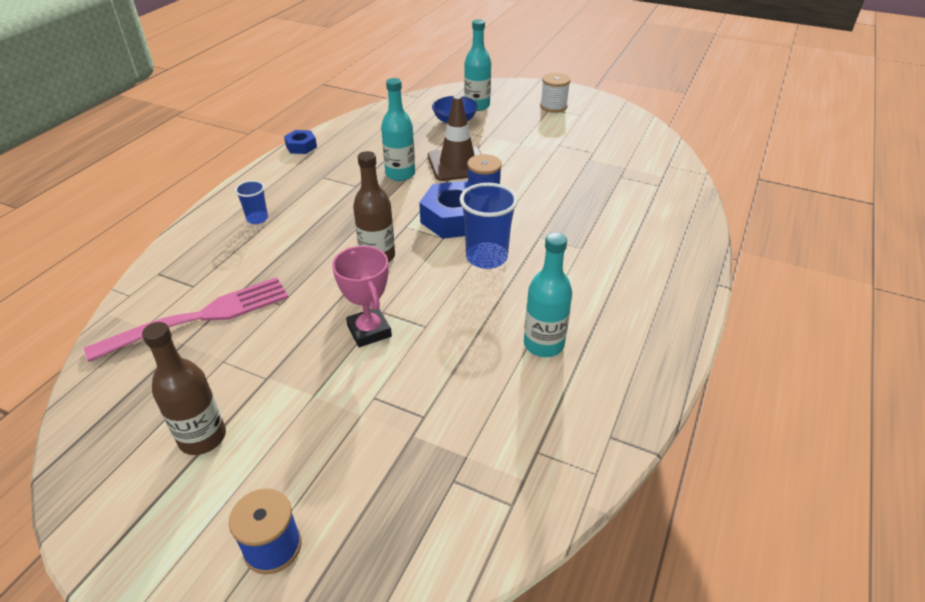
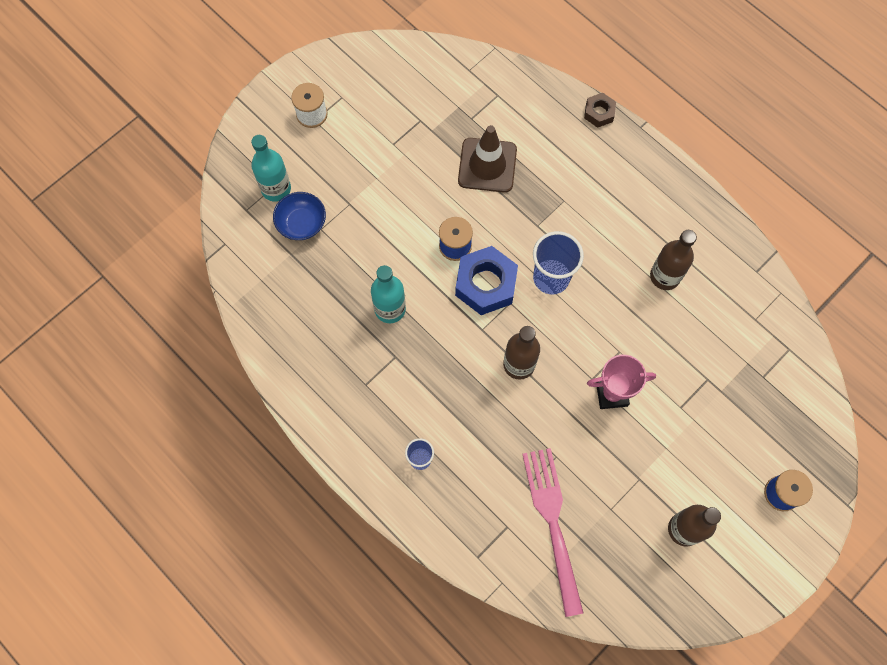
camera: 70 degrees left, 30 degrees up
blue nut [284,130,317,154] -> none
brown traffic cone [428,95,481,181] -> brown traffic cone moved to [458,125,517,193]
turquoise bottle [524,233,572,357] -> brown bottle [650,230,697,290]
none -> brown nut [584,93,616,128]

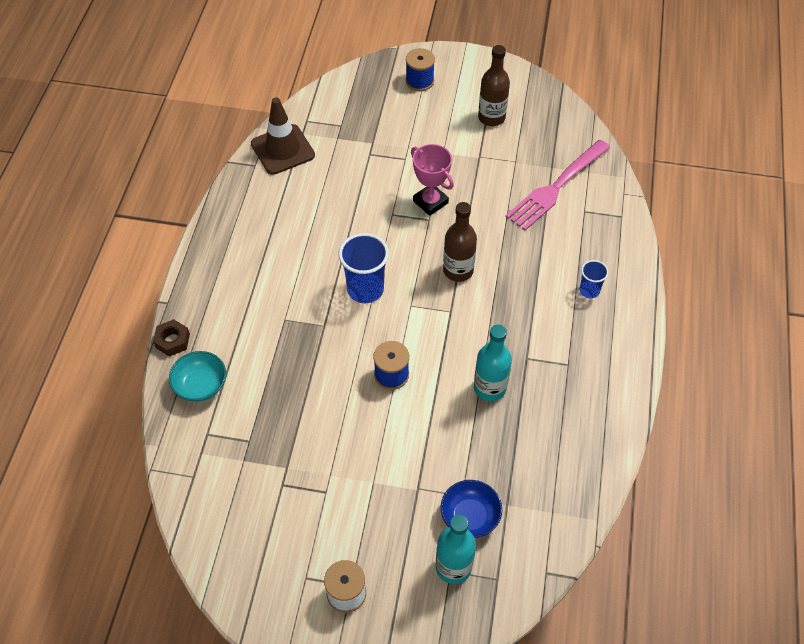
camera: 125 degrees left, 15 degrees down
blue nut [455,246,518,315] -> none
brown traffic cone [458,125,517,193] -> brown traffic cone moved to [251,97,315,175]
brown bottle [650,230,697,290] -> none
none -> turquoise bowl [169,351,226,402]

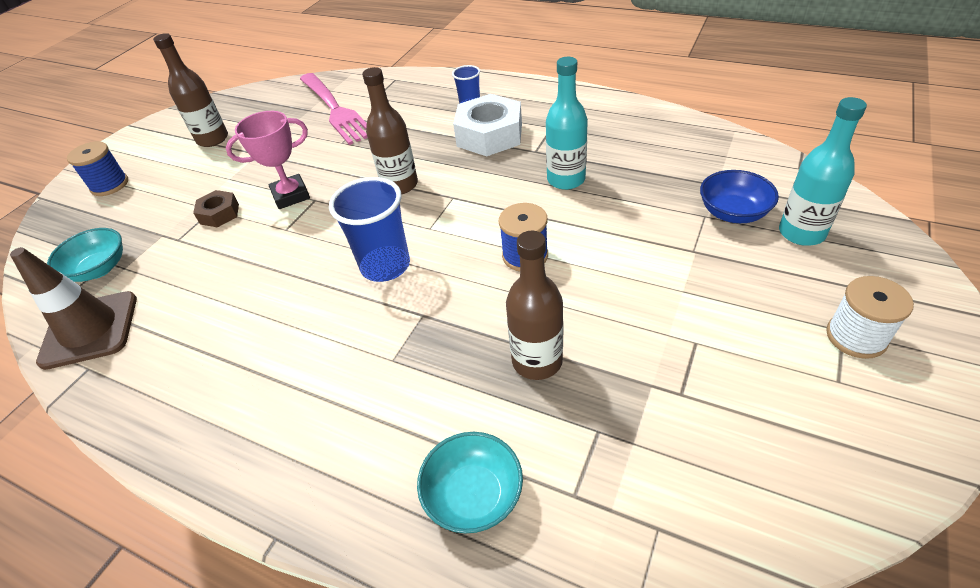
camera: 70 degrees left, 10 degrees down
brown nut [153,319,190,357] -> brown nut moved to [193,190,239,227]
none -> turquoise bowl [47,228,123,282]
none -> white nut [453,94,522,156]
none -> brown bottle [506,231,563,380]

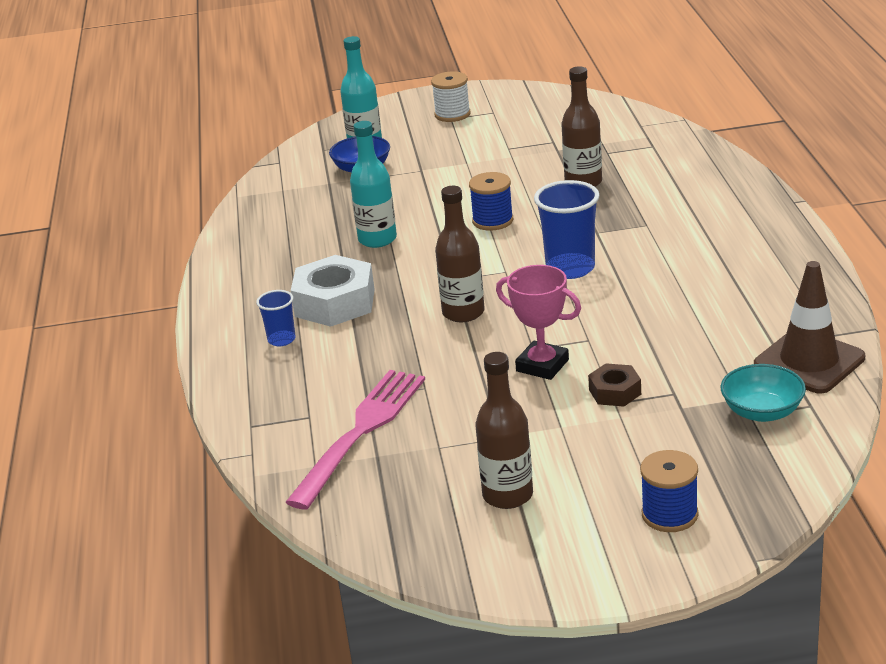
camera: 125 degrees left, 15 degrees down
turquoise bowl [417,432,523,533] -> none

